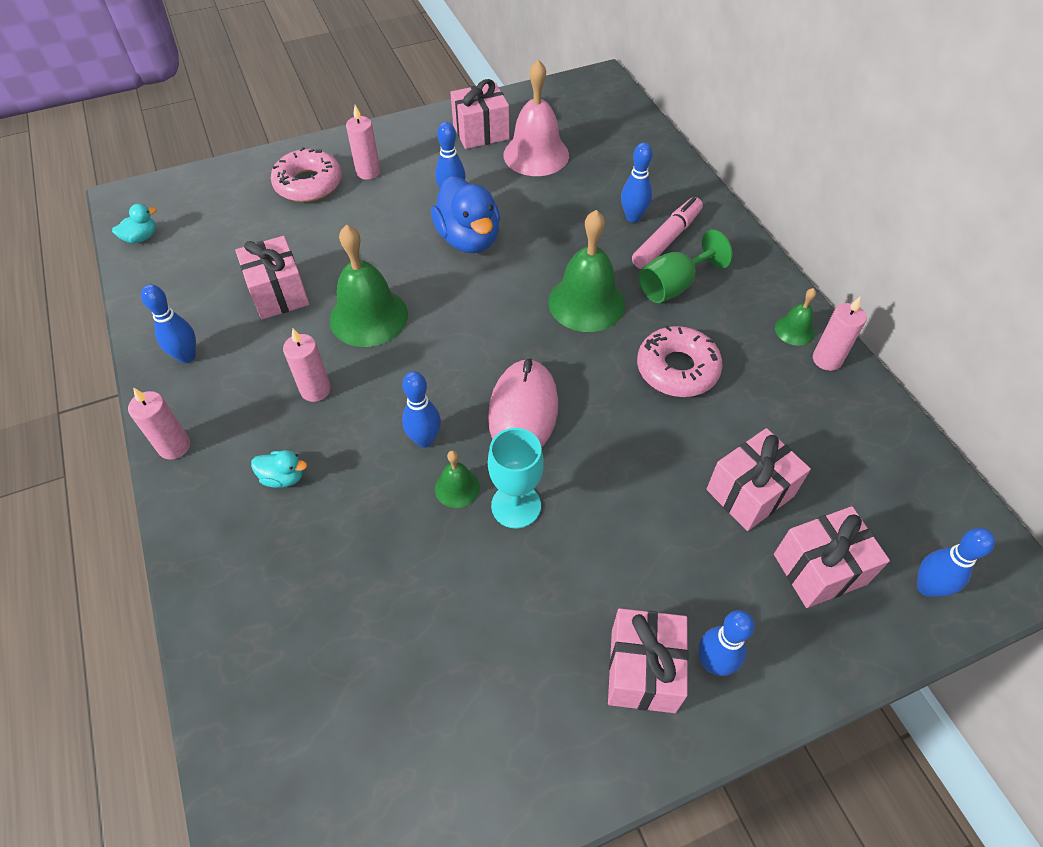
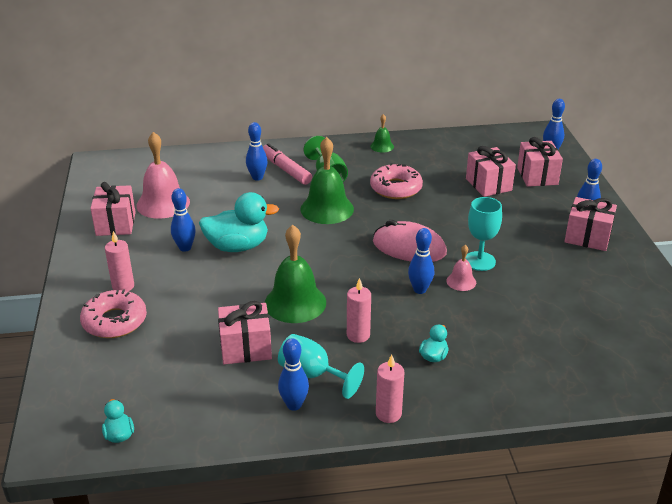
camera: 75 degrees left, 20 degrees down
blue duck [431,176,500,253] -> turquoise duck [199,192,279,252]
green bell [435,450,480,508] -> pink bell [446,245,476,291]
pink candle [813,297,867,371] -> none
none -> turquoise goblet [278,334,364,399]

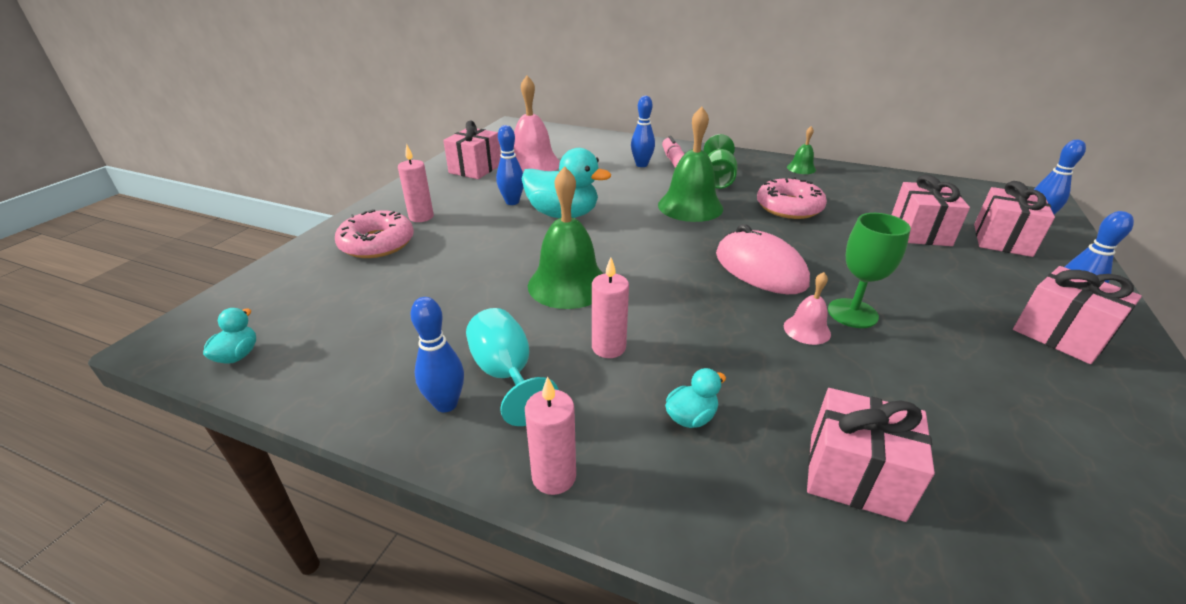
camera: 30 degrees right, 0 degrees up
pink gift [218,301,272,364] -> pink gift moved to [807,388,935,522]
blue bowling pin [408,228,434,294] -> none
turquoise goblet [466,197,502,271] -> green goblet [828,213,911,328]

